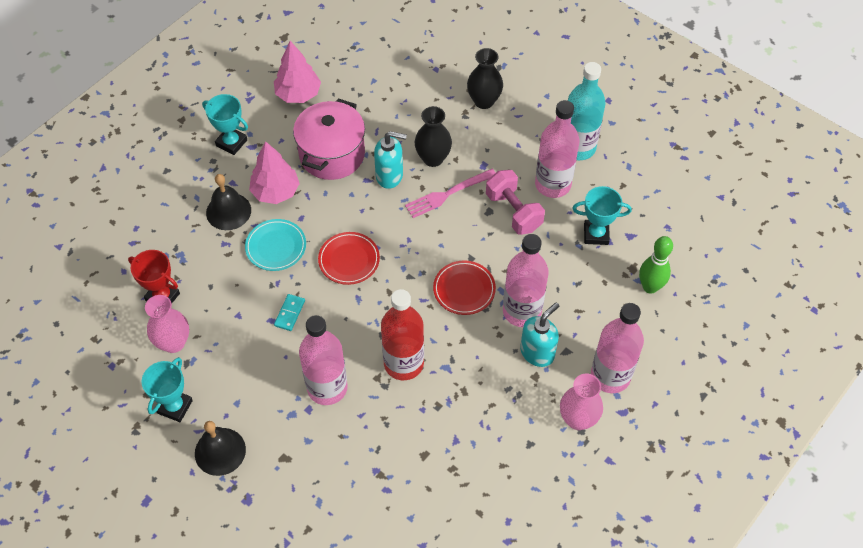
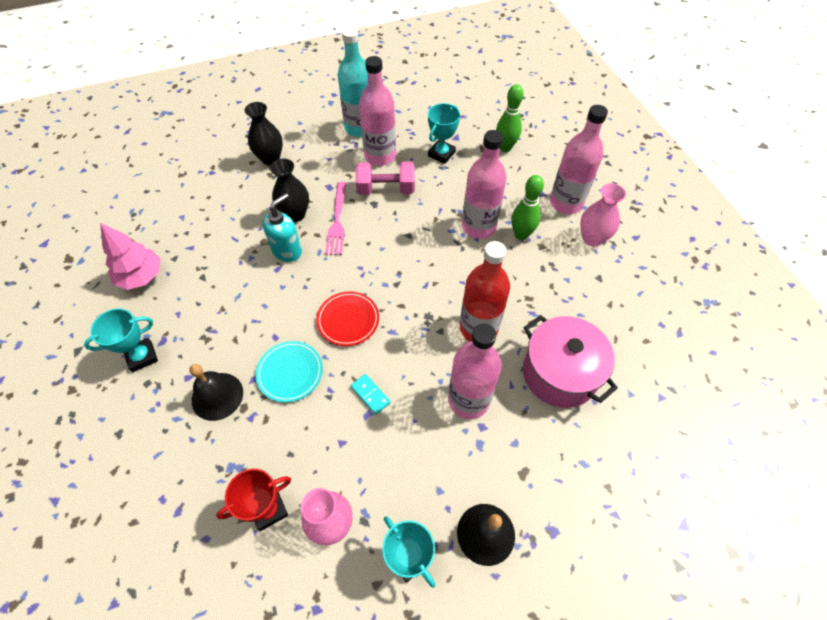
camera: 60 degrees left, 0 degrees up
pink tree [249,141,300,204] -> none
pink pot [293,98,365,180] -> pink pot moved to [523,315,618,408]
red plate [433,261,496,315] -> none
turquoise soap dispenser [520,302,559,367] -> green bowling pin [511,175,544,240]

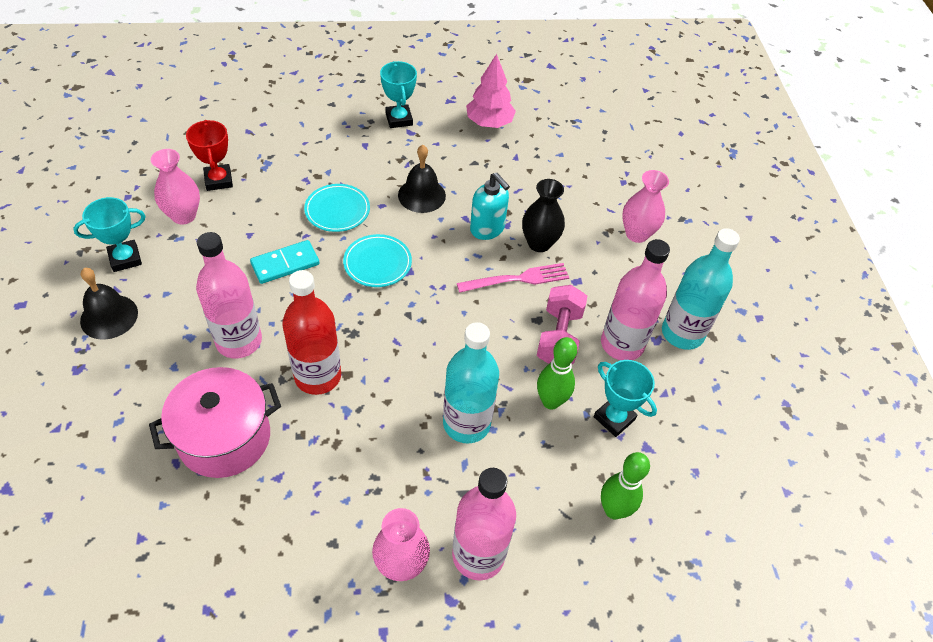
camera: 100 degrees right, 5 degrees down
black bell [189,364,243,421] -> black bell moved to [398,145,446,213]
black vase [245,102,283,165] -> pink vase [622,170,669,243]
red plate [316,291,379,346] -> turquoise plate [343,234,412,287]
pink fork [325,182,347,255] -> pink fork turned 150 degrees clockwise [457,263,569,293]
turquoise domino [351,374,391,415] -> turquoise domino [250,240,320,284], size x1.52
pink bottle [462,130,507,239] -> turquoise bottle [443,322,499,443]
green bowling pin [511,175,544,240] -> green bowling pin moved to [537,337,577,410]

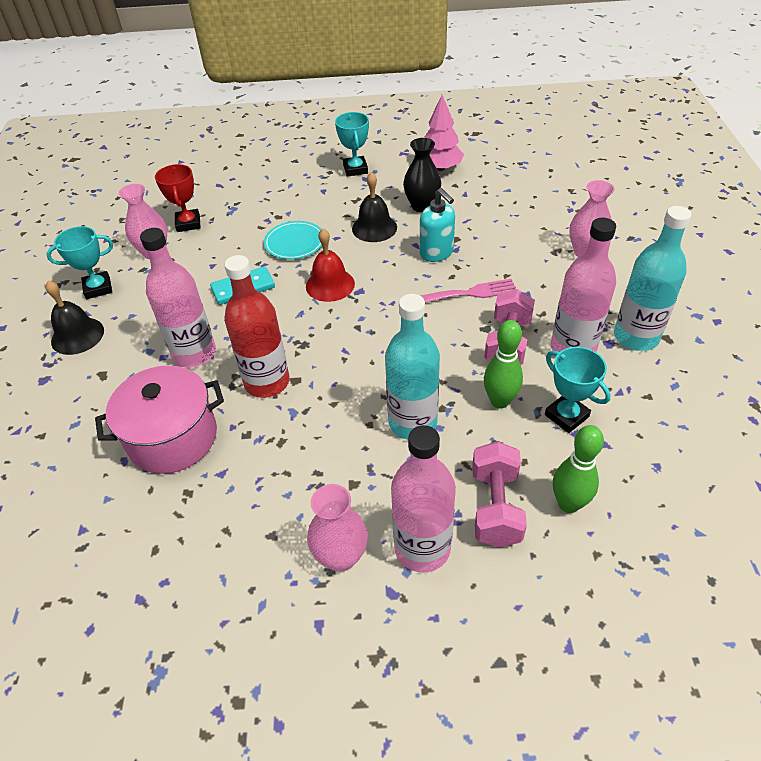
camera: 10 degrees right, 5 degrees down
turquoise plate [343,234,412,287] -> red bell [306,229,355,302]
black vase [522,179,565,252] -> black vase moved to [403,138,441,213]
none -> pink dumbbell [472,441,527,547]

